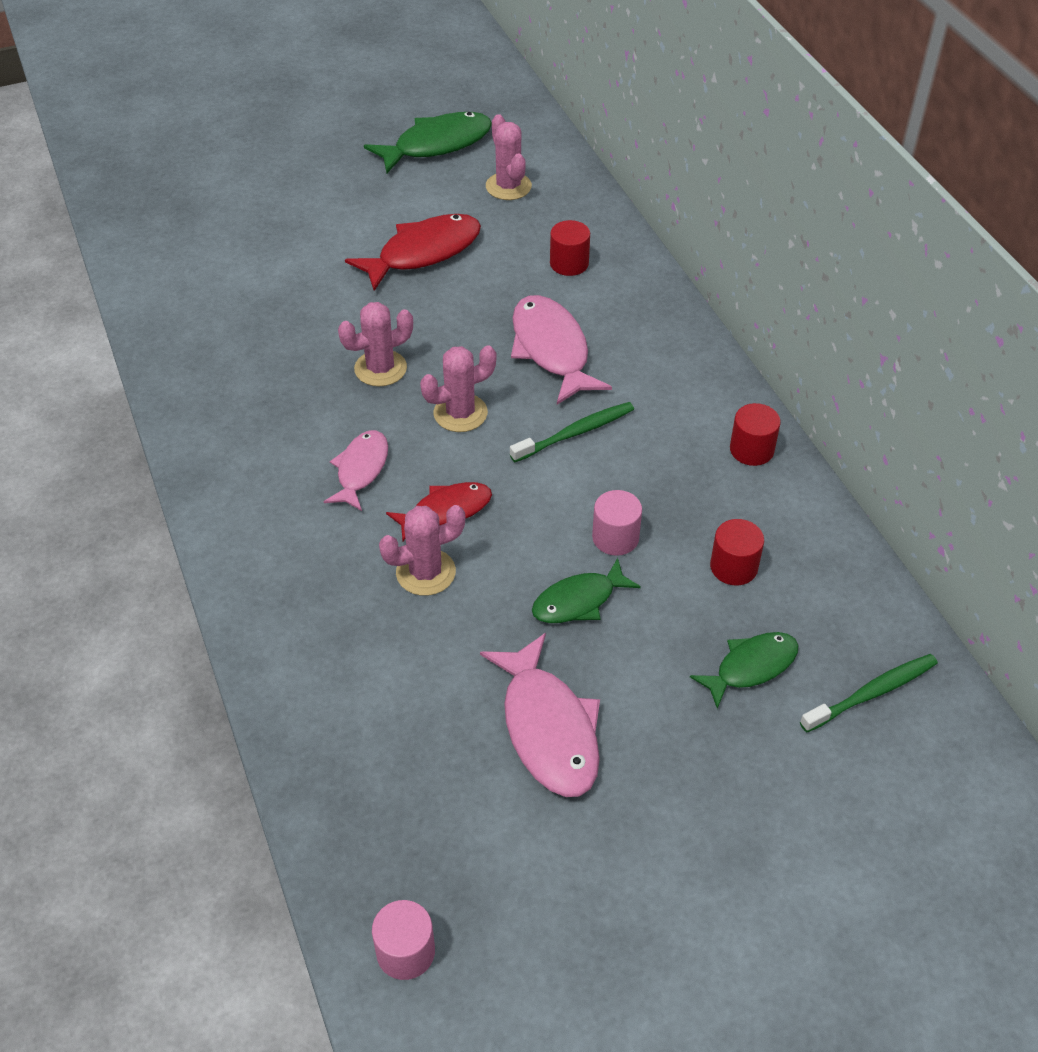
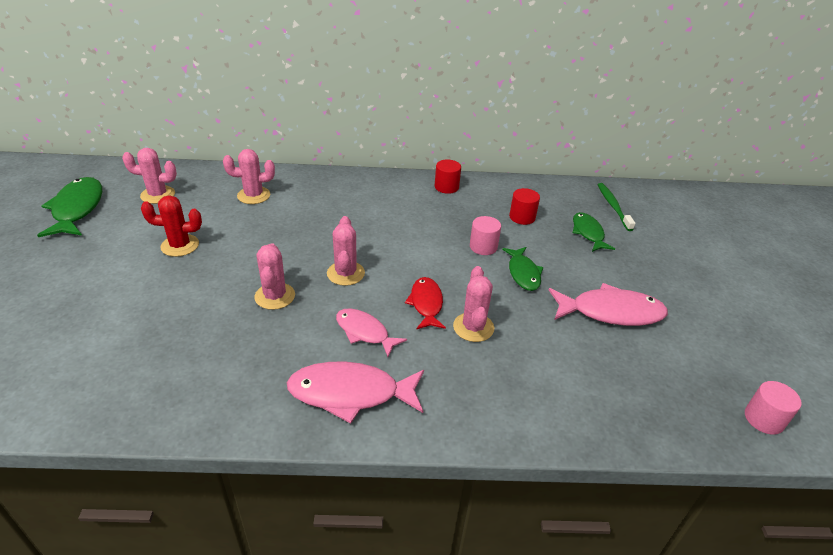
camera: 70 degrees left, 10 degrees down
red fish [345,214,481,291] -> red cactus [141,196,202,257]
green toothbrush [510,402,634,462] -> none
pink fish [511,295,612,405] -> pink fish moved to [287,362,424,424]
red cylinder [550,220,590,276] -> pink cactus [223,149,275,204]

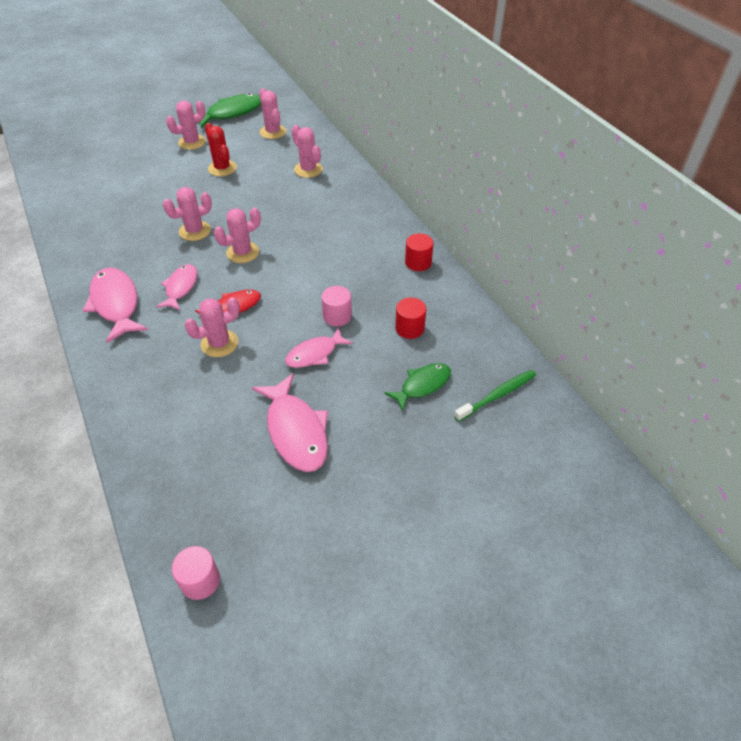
camera: 65 degrees right, 10 degrees up
green fish [502,247,543,291] -> pink fish [285,327,353,368]
none -> pink cactus [166,101,206,150]

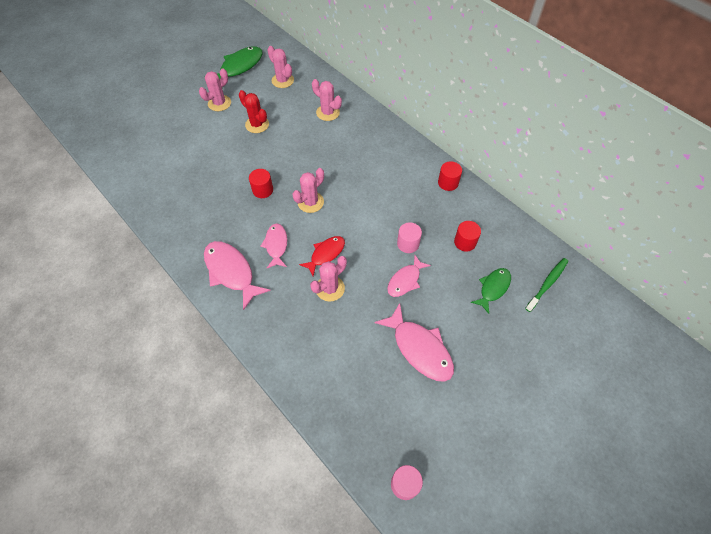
camera: 15 degrees left, 10 degrees up
pink cactus [163,187,212,241] -> red cylinder [249,169,273,198]

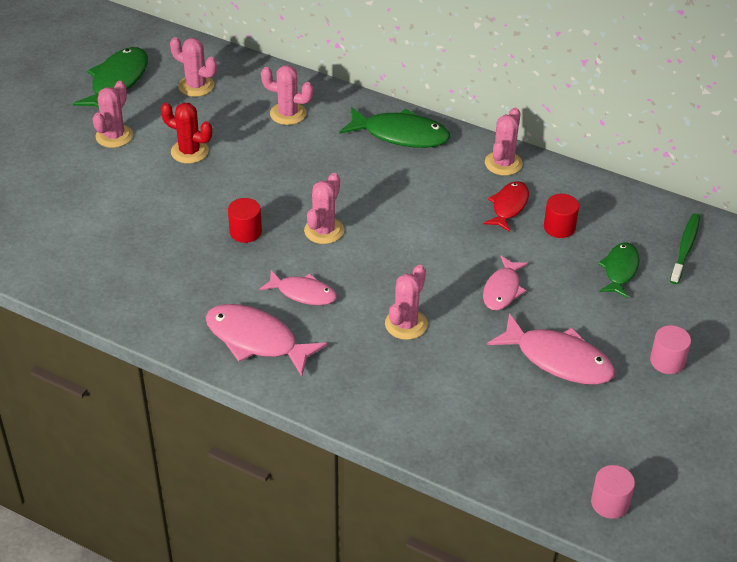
camera: 20 degrees left, 15 degrees down
pink fish [260,224,287,268] -> pink fish turned 135 degrees clockwise [259,270,337,305]
red fish [299,236,345,276] -> red fish moved to [484,181,529,232]
pink cylinder [397,222,422,253] -> pink cylinder moved to [650,325,691,374]
red cylinder [438,161,462,191] -> pink cactus [485,108,523,176]
none -> green fish [340,107,450,148]

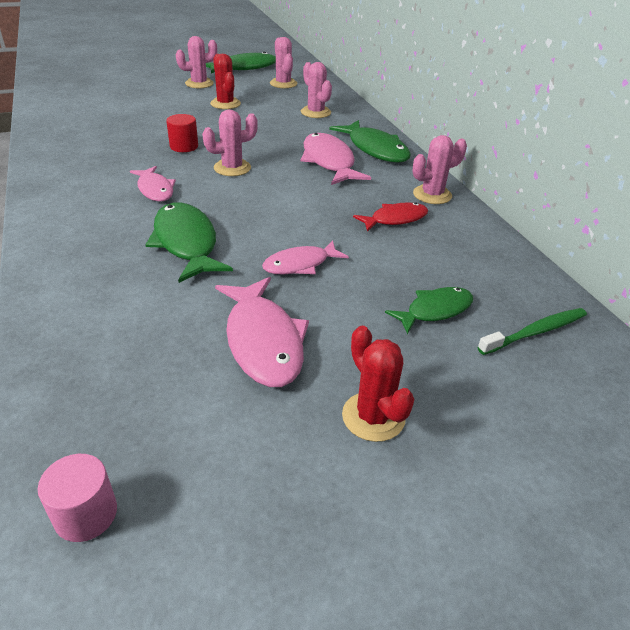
camera: 40 degrees right, 5 degrees down
pink fish [205,304,327,376] -> pink fish moved to [301,133,371,185]
pink cactus [385,265,428,340] -> green fish [146,202,233,283]
red cylinder [544,194,579,238] -> none
pink cylinder [650,325,691,374] -> red cactus [342,326,415,442]

